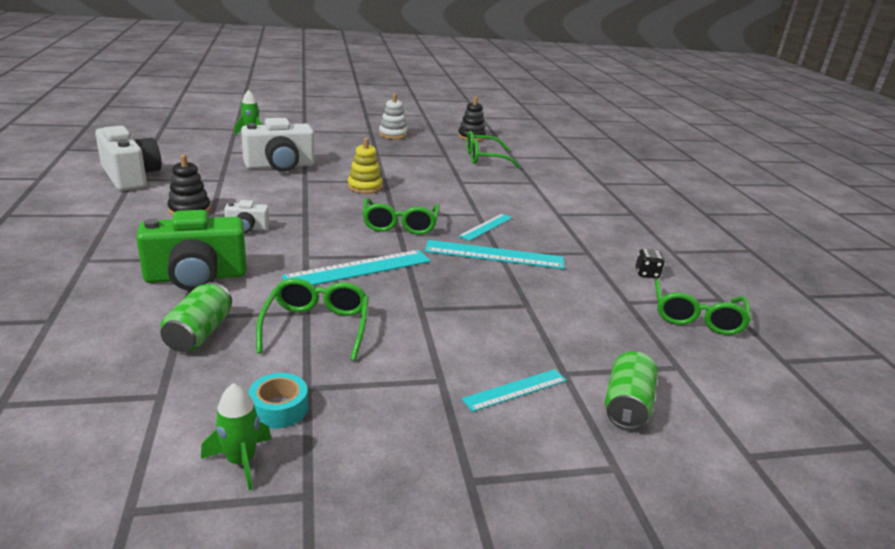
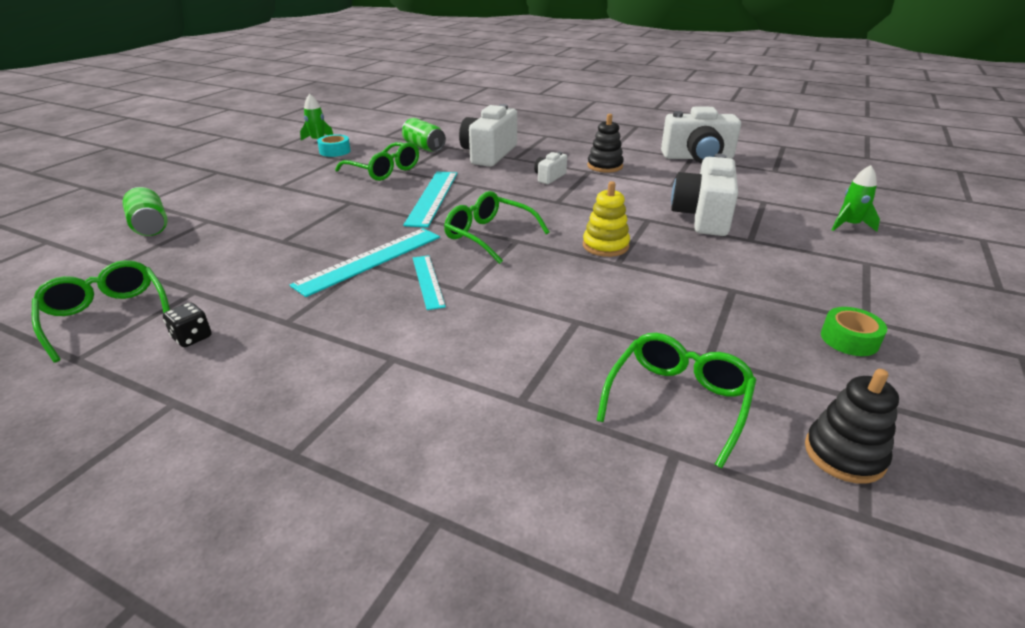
camera: 130 degrees right, 5 degrees up
green camera [136,210,247,291] -> white camera [459,104,517,167]
white stacking toy [379,94,407,139] -> green tape [821,307,887,356]
turquoise ruler [462,369,567,412] -> none

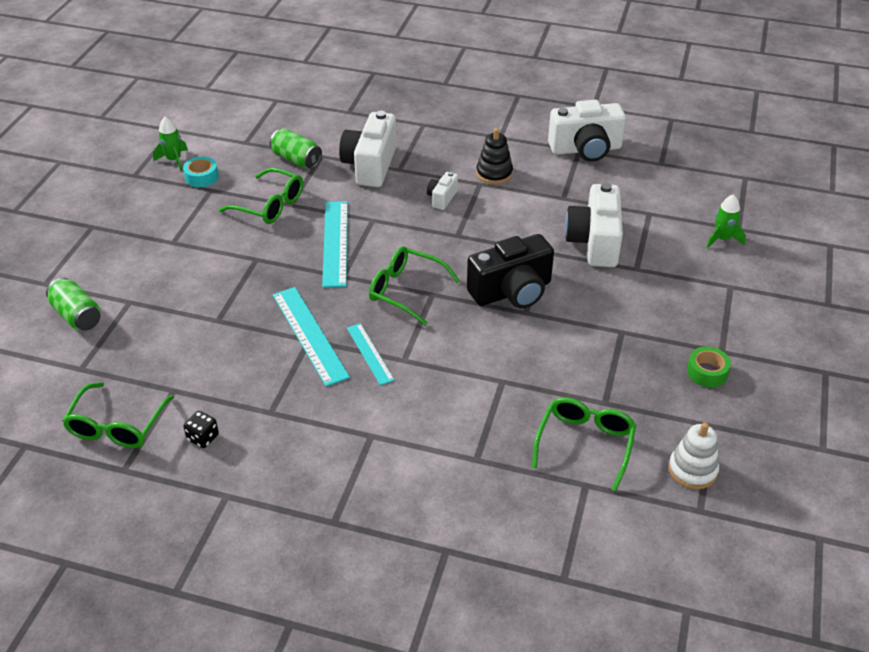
camera: 10 degrees left, 10 degrees up
green glasses [32,260,170,362] -> green glasses turned 120 degrees counterclockwise [62,382,174,448]
turquoise ruler [290,228,440,297] -> turquoise ruler turned 60 degrees counterclockwise [273,287,350,386]
yellow stacking toy [583,181,630,257] -> black camera [467,234,554,308]
black stacking toy [805,369,899,484] -> white stacking toy [669,422,719,489]

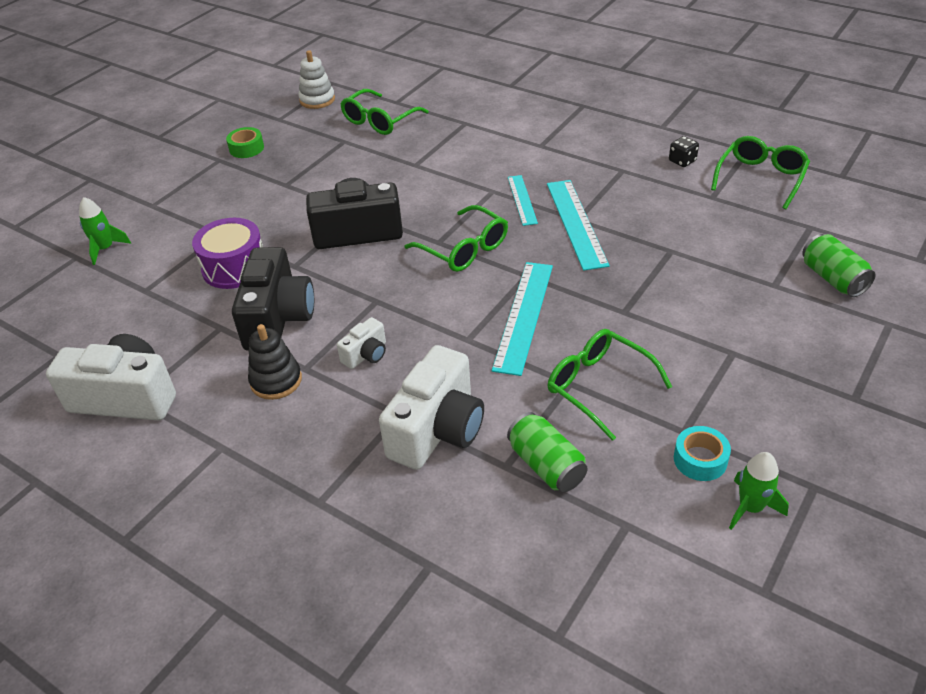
camera: 160 degrees left, 0 degrees up
white camera [565,183,623,267] -> purple drum [192,218,263,289]
none -> black camera [232,247,314,351]

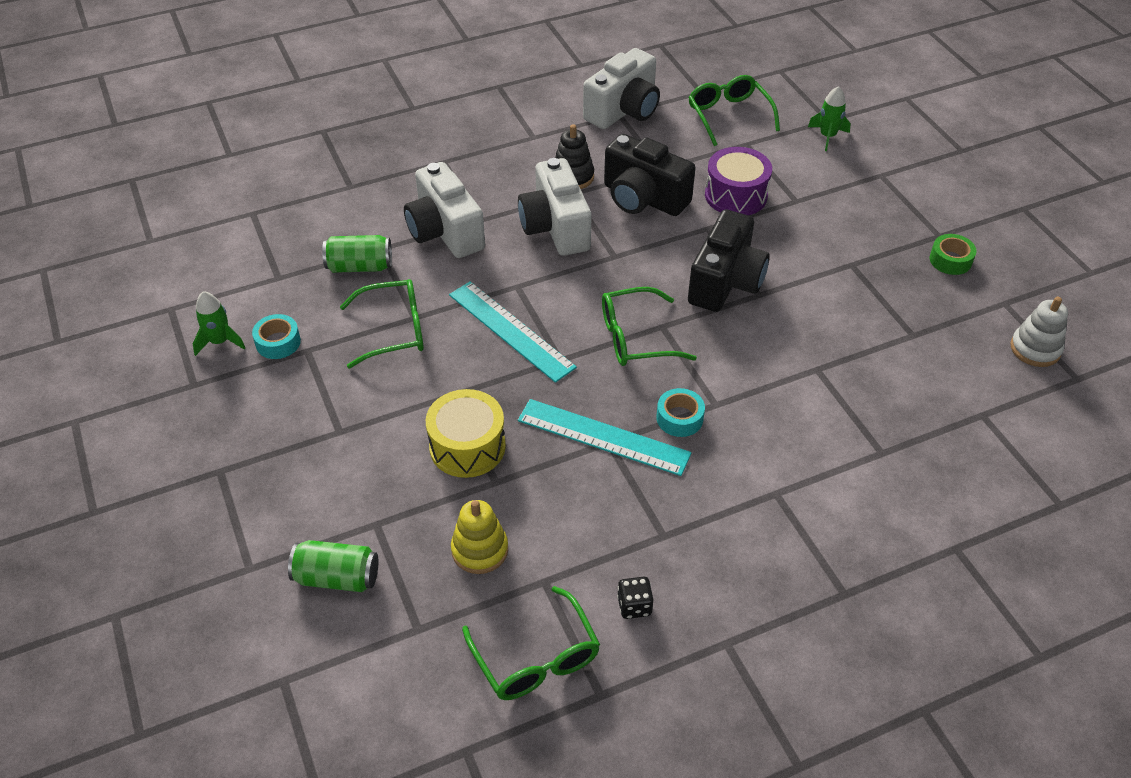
camera: 120 degrees right, 5 degrees up
white camera [337,317,386,369] -> white camera [518,158,592,256], size x2.05
green glasses [340,89,428,135] -> green glasses moved to [688,75,780,146]
turquoise ruler [508,175,538,226] -> turquoise tape [656,388,705,437]
none -> yellow drum [426,389,506,478]
none -> yellow stacking toy [451,500,508,574]

